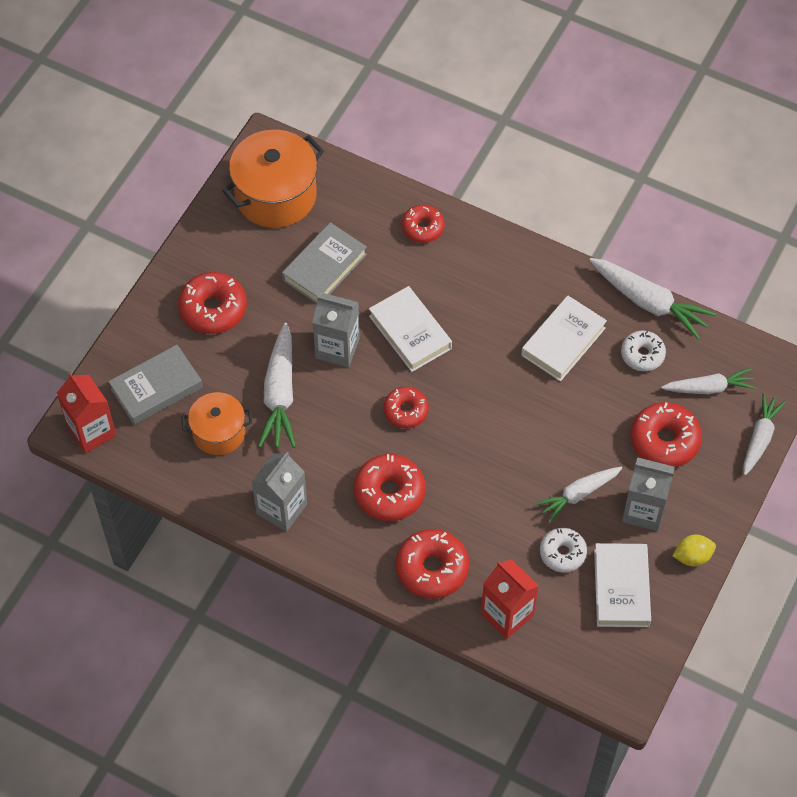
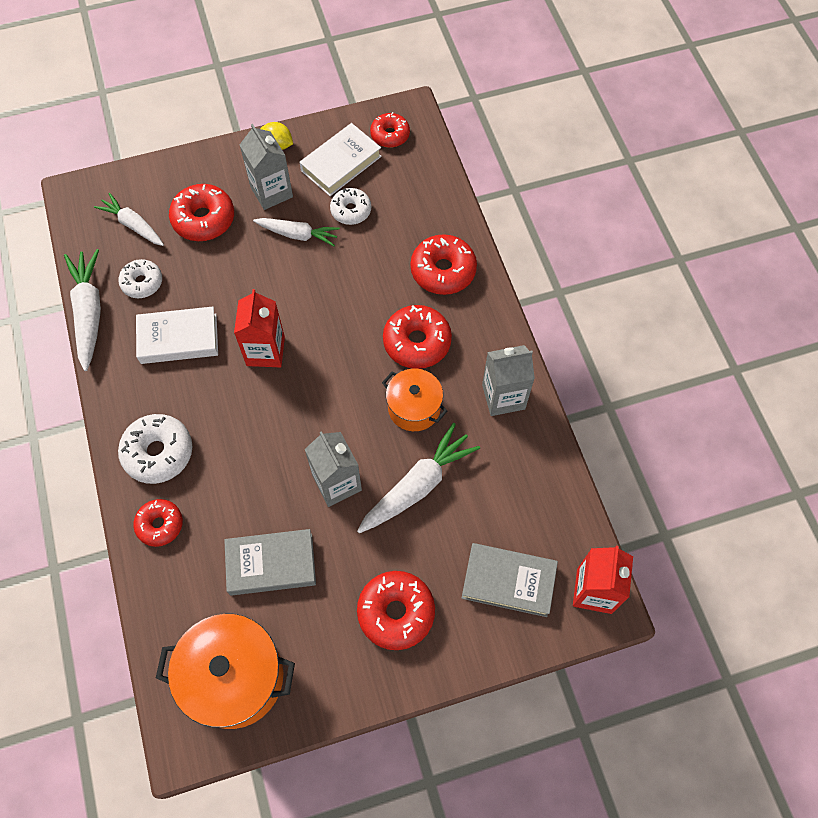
camera: 135 degrees left, 5 degrees up
orange pot [181,392,252,455] -> orange pot moved to [382,369,447,431]
white book [369,286,452,372] -> none
red donut [383,387,429,428] -> red donut moved to [370,112,410,148]
red carton [481,559,539,639] -> red carton moved to [234,289,285,367]
white carrot [743,393,786,475] -> none
none -> white donut [118,414,193,484]

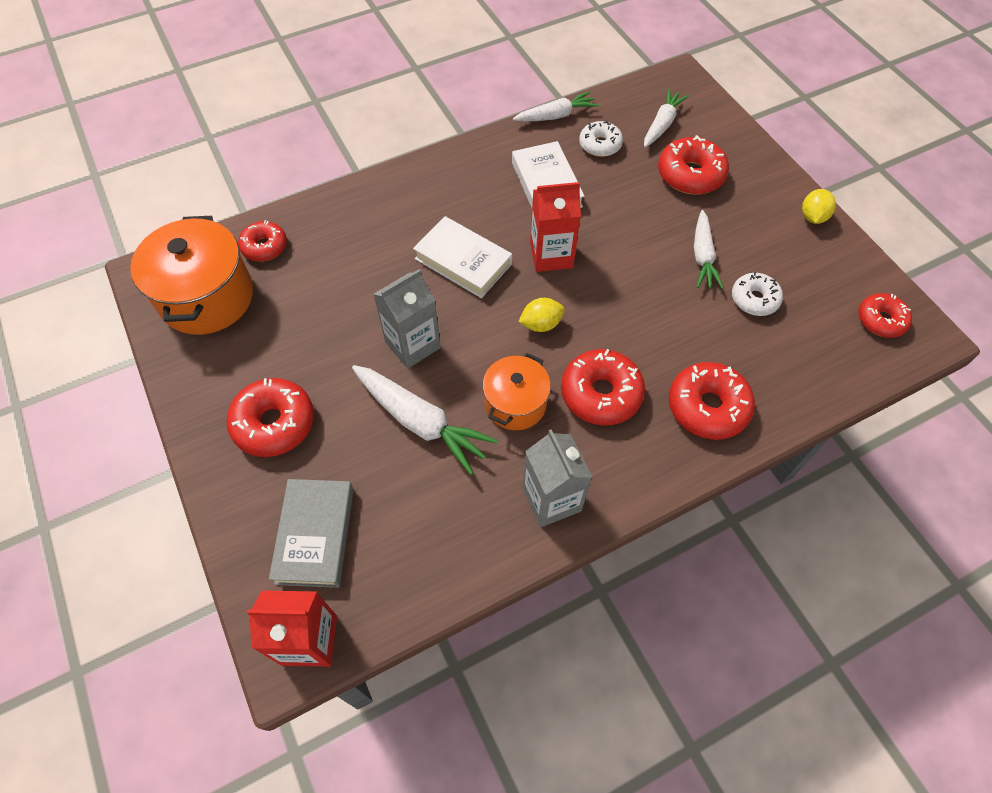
camera: 80 degrees right, 5 degrees down
white carrot [64,249,101,371] -> white carrot [513,91,599,121], size x0.66
white donut [118,414,193,484] -> none
red donut [133,499,183,547] -> red donut moved to [238,220,287,262]
grey book [224,529,316,596] -> none
grey carton [240,124,293,210] -> none
white book [299,123,382,196] -> white book moved to [413,216,512,298]
none -> yellow lemon [518,298,565,332]

